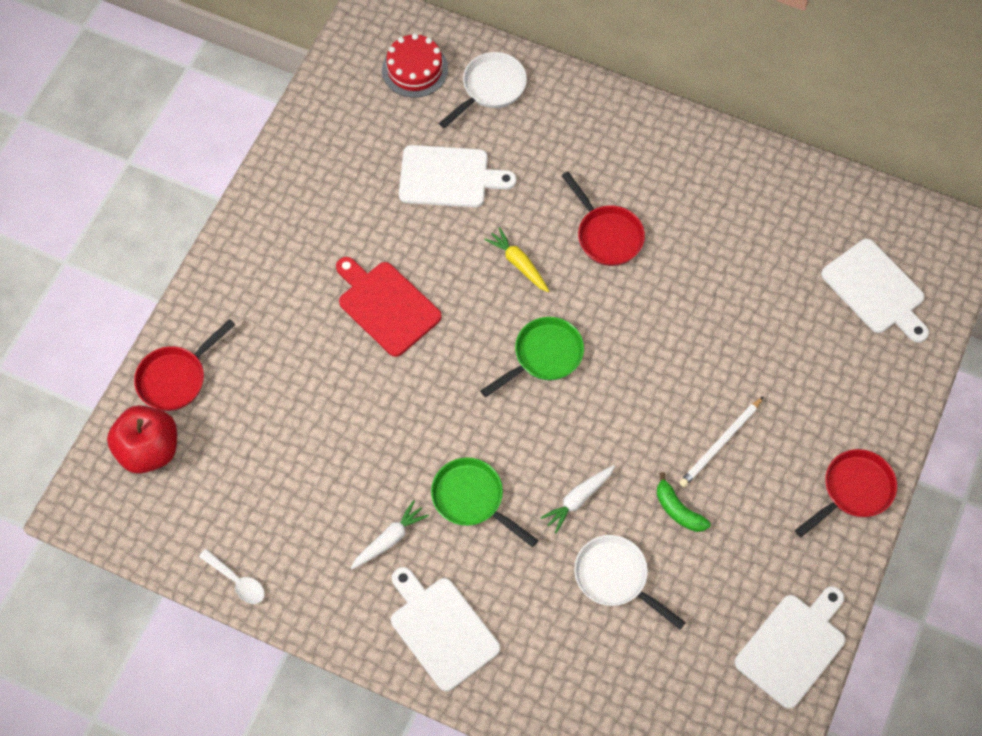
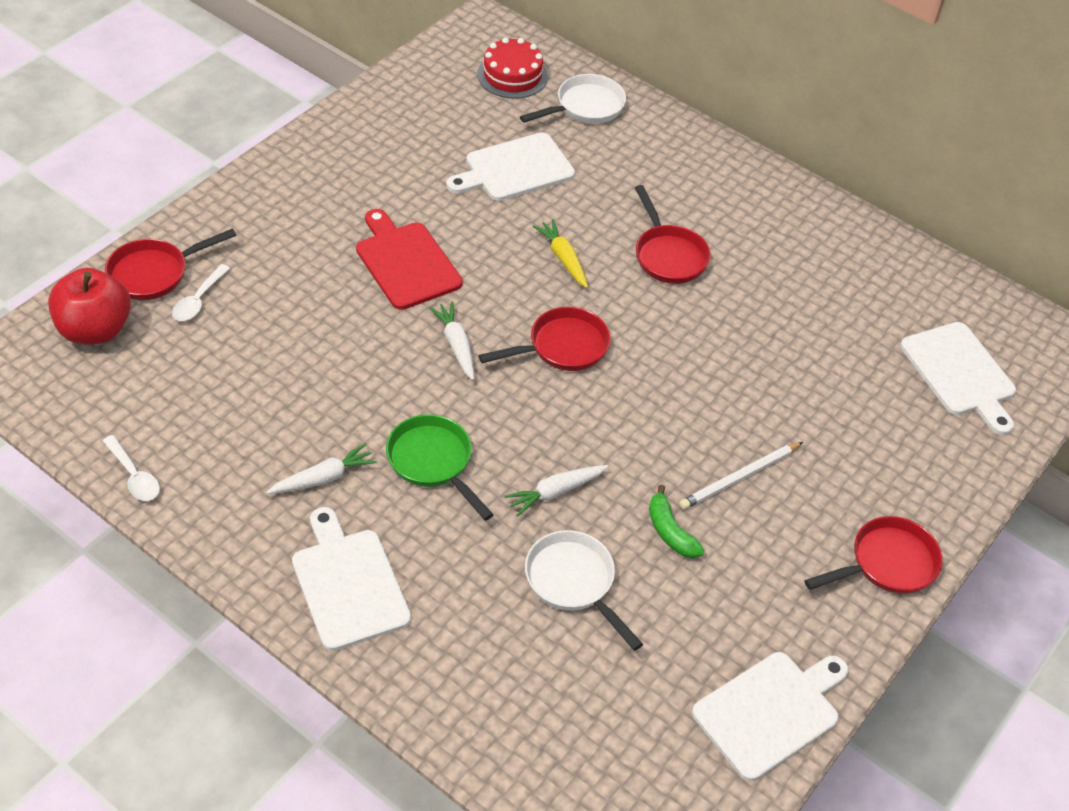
camera: 10 degrees right, 15 degrees down
white cutting board [399,145,516,207] -> white cutting board turned 135 degrees clockwise [446,132,575,201]
green pan [480,317,584,397] -> red pan [479,307,610,371]
none -> white spoon [172,264,230,321]
none -> white carrot [429,302,474,380]

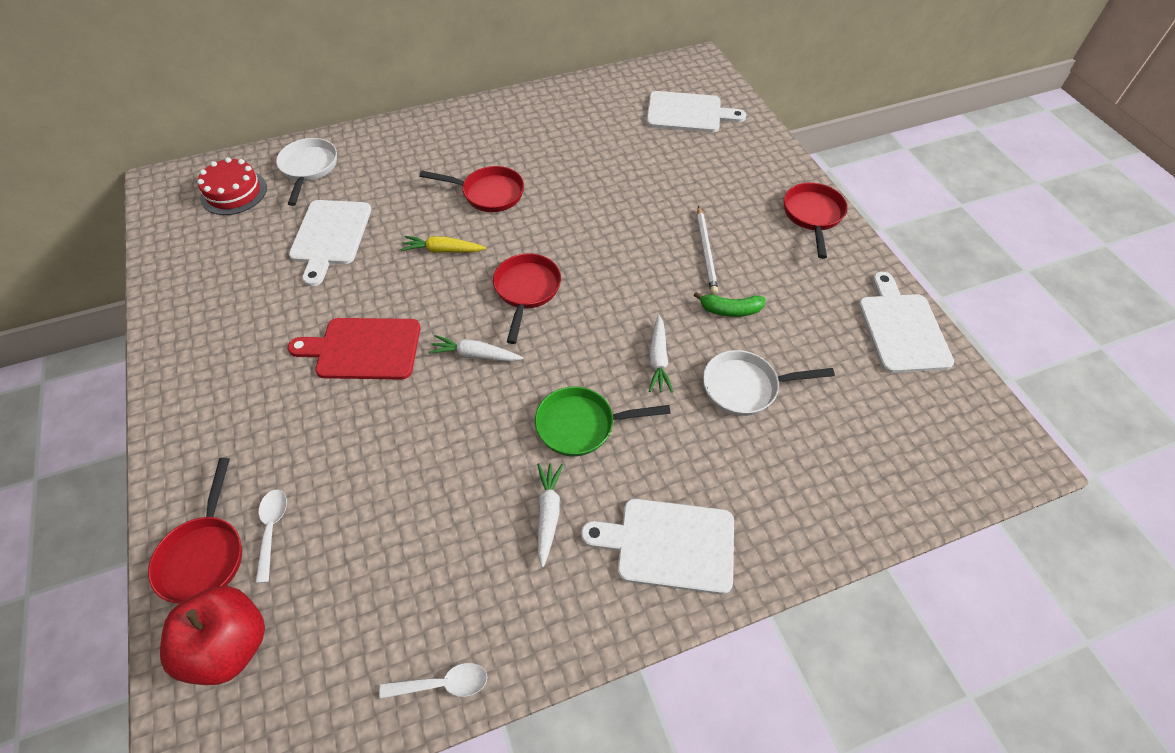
camera: 55 degrees left, 5 degrees up
white spoon [172,264,230,321] -> white spoon turned 150 degrees counterclockwise [256,490,287,583]

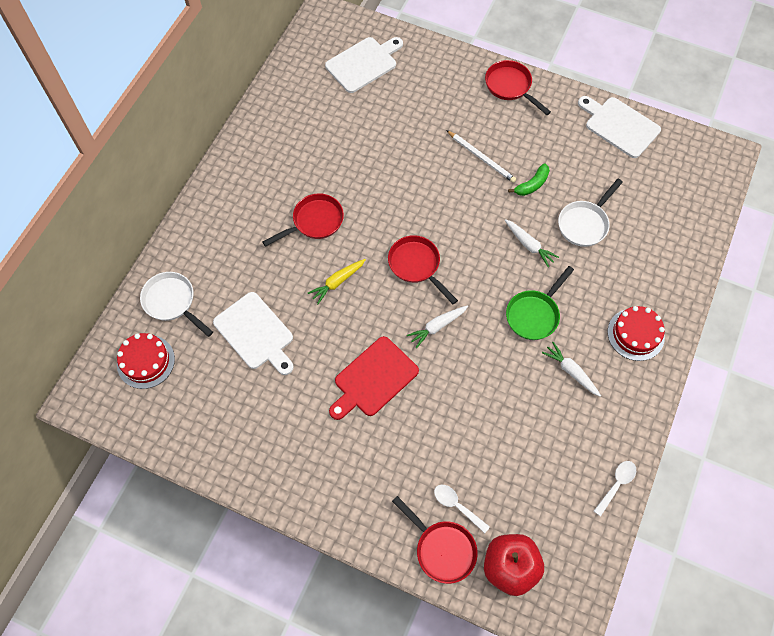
camera: 45 degrees left, 10 degrees up
white cutting board [581,499,734,594] -> red cake [608,306,665,361]

